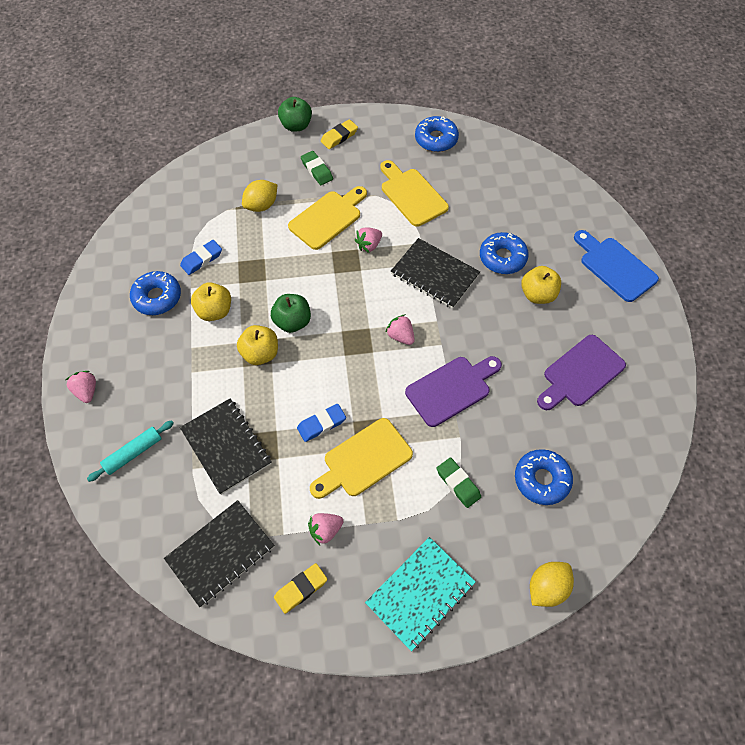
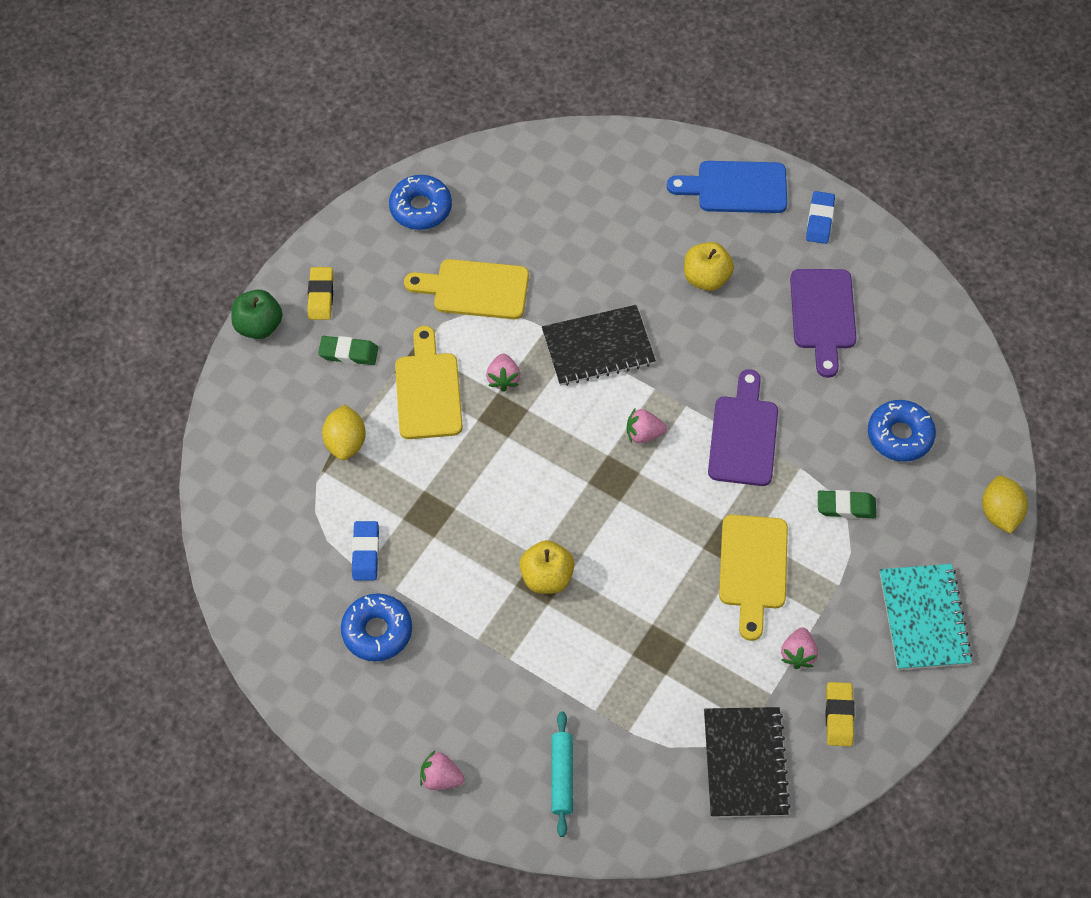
camera: 50 degrees left, 0 degrees up
black notebook [180,399,272,495] -> none
yellow apple [191,282,231,321] -> none
green apple [271,294,311,333] -> none
blue eraser [297,404,346,442] -> blue eraser moved to [806,191,835,244]
blue donut [480,232,529,274] -> none

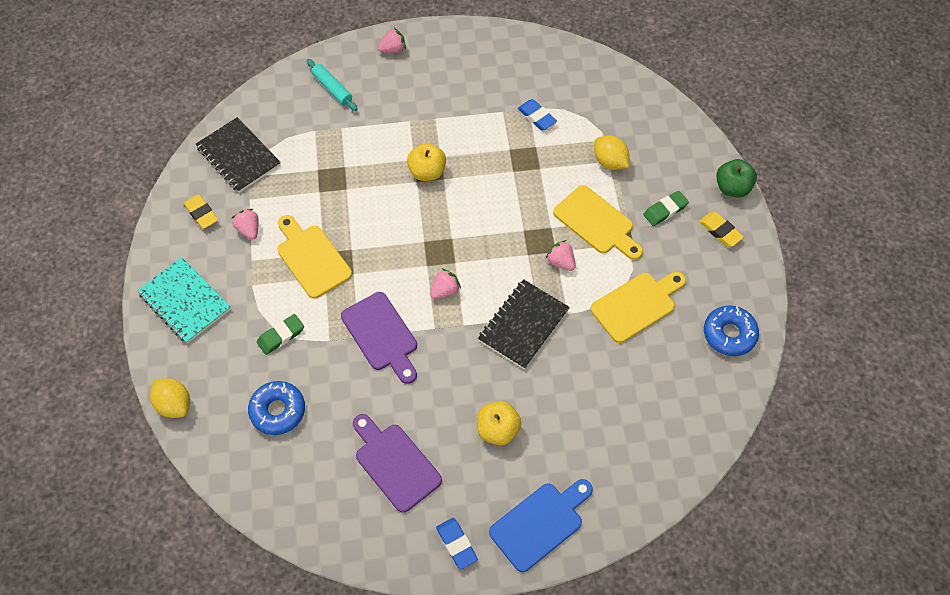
camera: 140 degrees right, 0 degrees up
blue donut [341,593,412,661] -> none

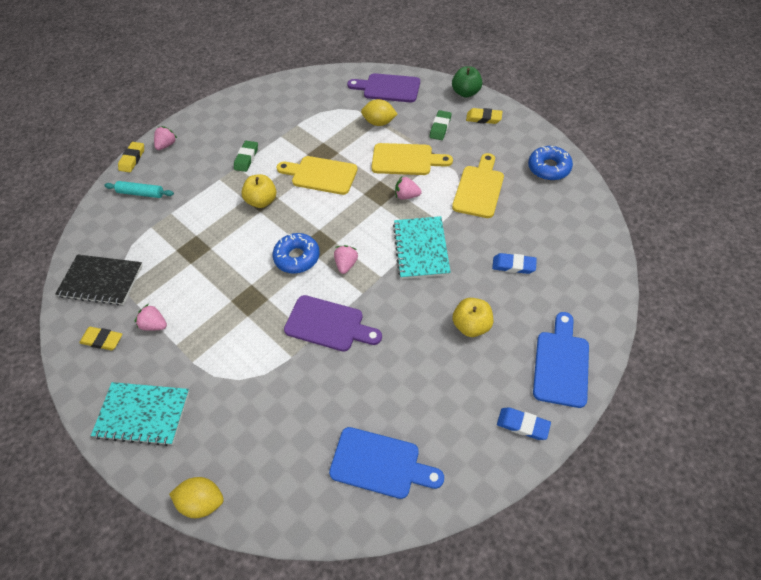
camera: 35 degrees left, 5 degrees down
blue donut [248,381,305,435] -> blue donut moved to [273,233,320,274]
green eraser [257,314,304,355] -> green eraser moved to [234,141,258,172]
yellow cutting board [277,215,352,299] -> yellow cutting board moved to [276,156,358,195]
purple cutting board [353,414,442,513] -> purple cutting board moved to [347,73,420,102]
black notebook [478,279,570,369] -> turquoise notebook [393,216,451,279]
blue eraser [518,99,557,130] -> blue eraser moved to [492,253,537,274]
none -> yellow eraser [118,142,144,172]
none -> blue cutting board [329,427,444,499]

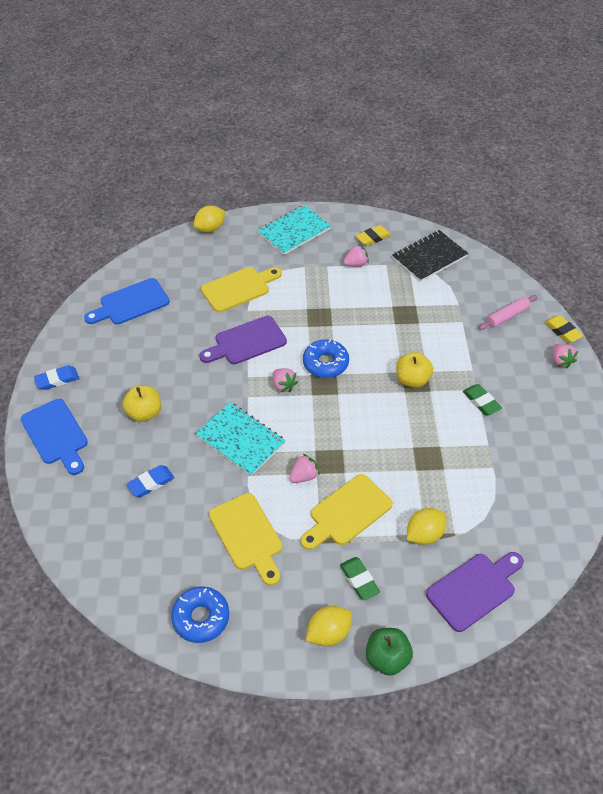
camera: 130 degrees right, 5 degrees down
turquoise rolling pin [104,181,174,198] -> pink rolling pin [479,295,537,330]
yellow cutting board [276,156,358,195] -> yellow cutting board moved to [201,267,282,312]
yellow eraser [466,108,503,124] -> yellow lemon [306,606,352,646]

